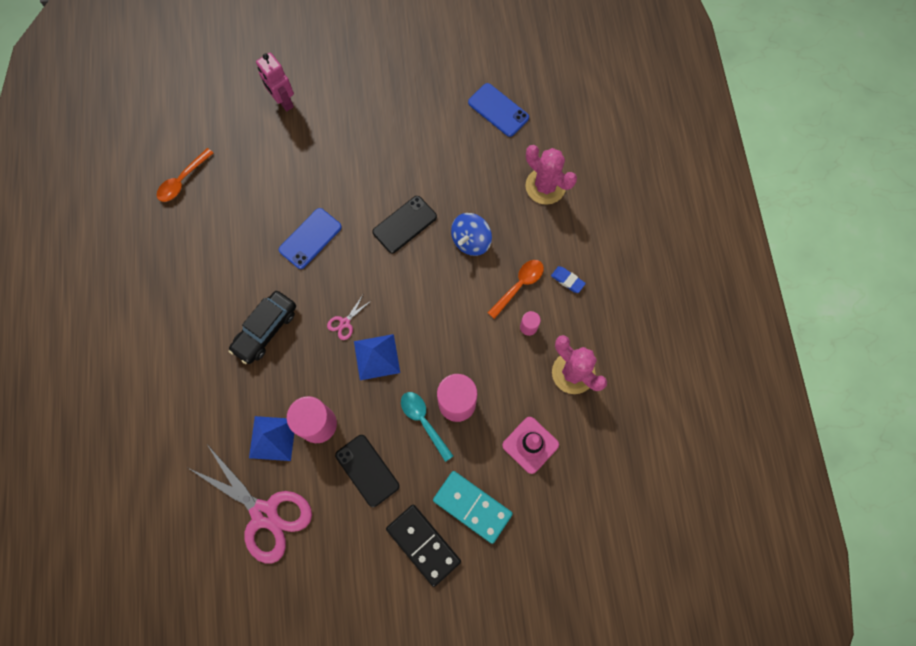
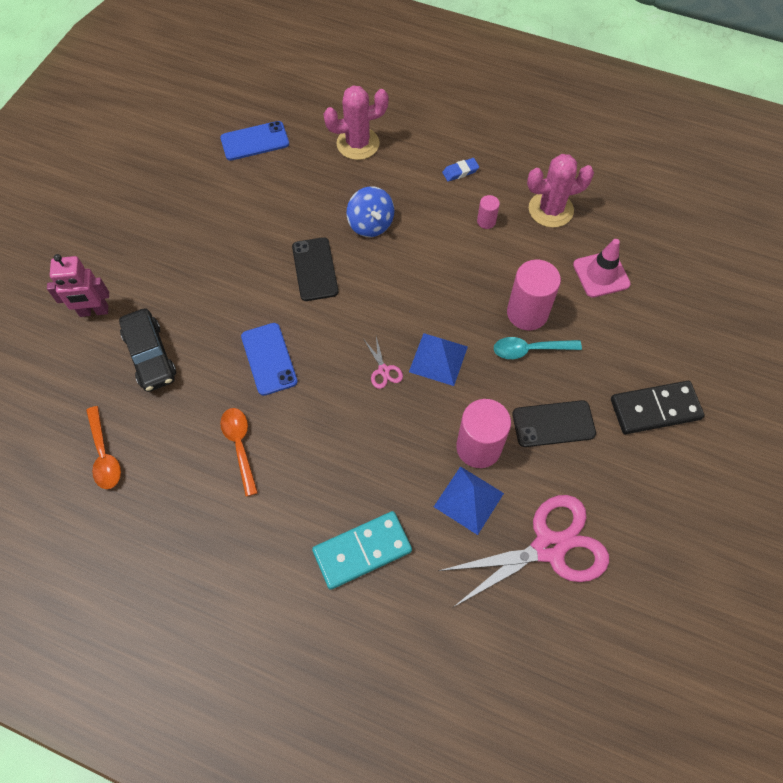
camera: 60 degrees left, 10 degrees down
black car [228,291,296,364] -> black car moved to [119,308,176,392]
turquoise domino [433,471,513,544] -> turquoise domino moved to [312,511,412,590]
orange spoon [487,260,544,319] -> orange spoon moved to [220,408,258,497]

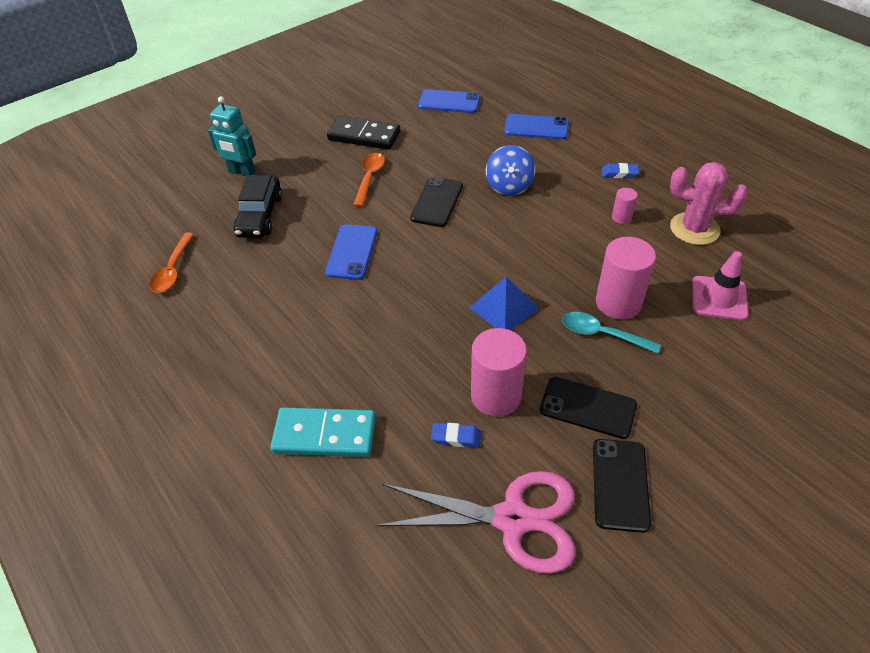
camera: 30 degrees right, 15 degrees down
pink robot [47,254,109,317] -> turquoise robot [208,96,256,176]
orange spoon [220,408,258,497] -> orange spoon moved to [353,153,385,207]
pink cactus [324,86,389,160] -> blue phone [504,114,569,139]
pink scissors [364,337,403,389] -> none
blue pyramid [434,466,504,535] -> blue eraser [431,423,481,448]
black domino [611,381,705,434] -> black domino moved to [327,116,400,150]
none -> black phone [593,439,651,533]

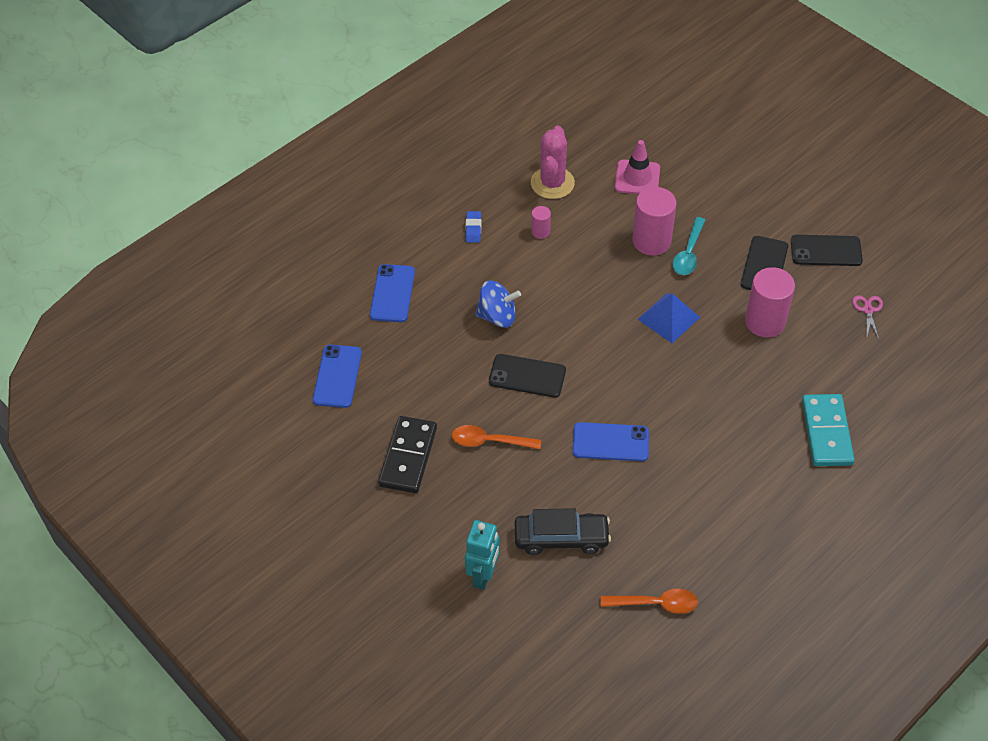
camera: 95 degrees left, 5 degrees up
pink scissors [375,471,576,574] -> pink scissors [852,295,883,340], size x0.40
blue eraser [431,423,481,448] -> none

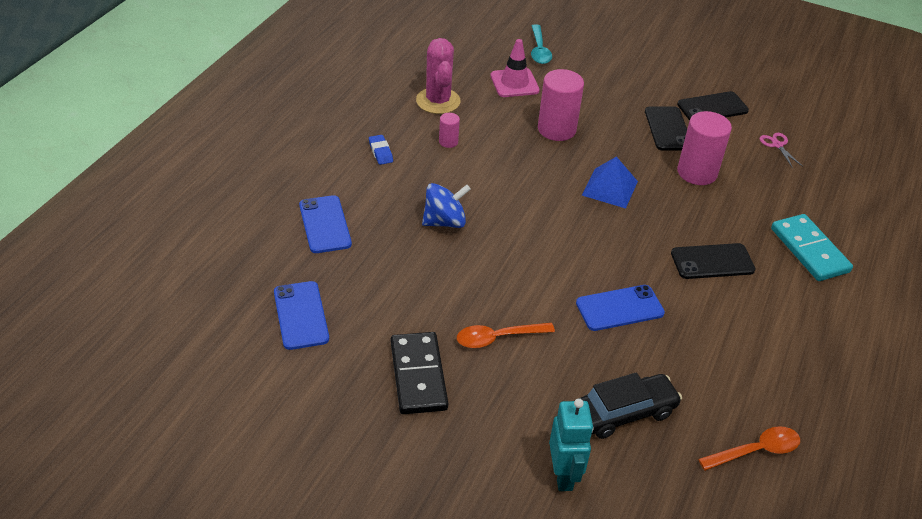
camera: 25 degrees left, 10 degrees down
black phone [489,354,566,398] -> black phone moved to [671,243,755,279]
turquoise spoon [673,217,705,275] -> turquoise spoon moved to [531,24,552,64]

